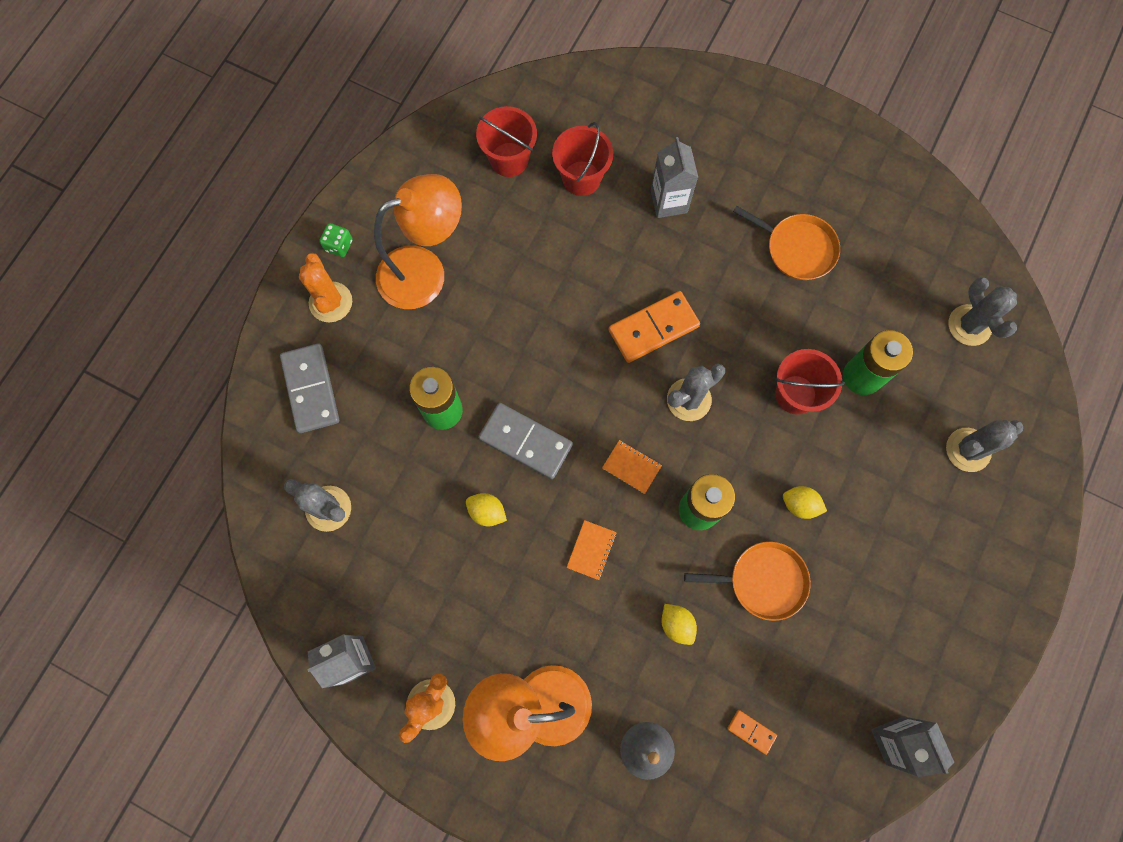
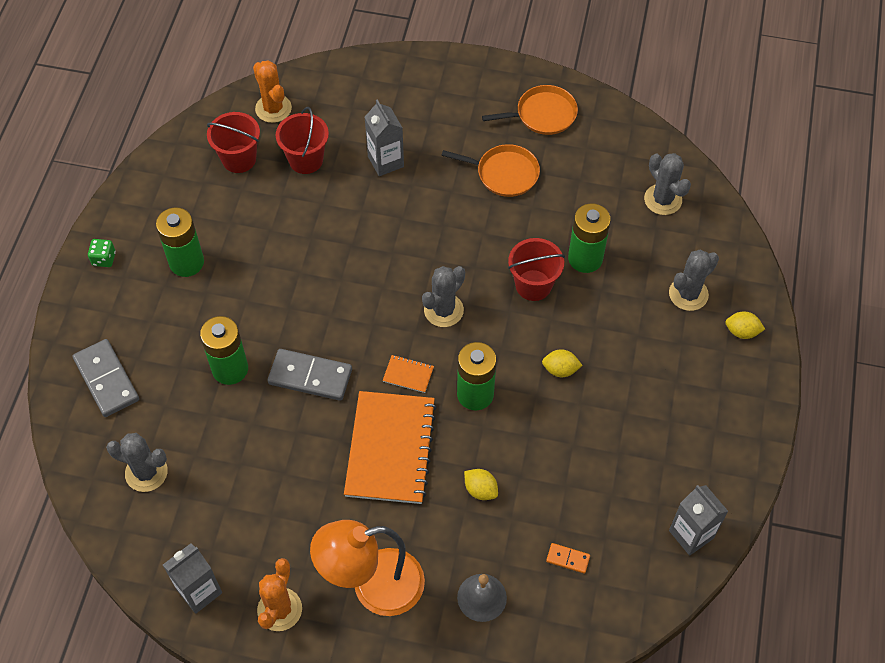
camera: 15 degrees left, 15 degrees down
orange cactus [299,253,352,322] -> orange cactus moved to [253,60,292,123]
orange lamp [374,174,462,309] -> green battery [156,207,204,277]
yellow lemon [466,493,507,526] -> yellow lemon moved to [725,311,765,339]
orange notebook [566,520,617,580] -> orange notebook [344,391,437,504], size x2.47
orange domino [608,291,700,363] -> none
orange pan [684,542,811,621] -> orange pan moved to [482,85,578,135]

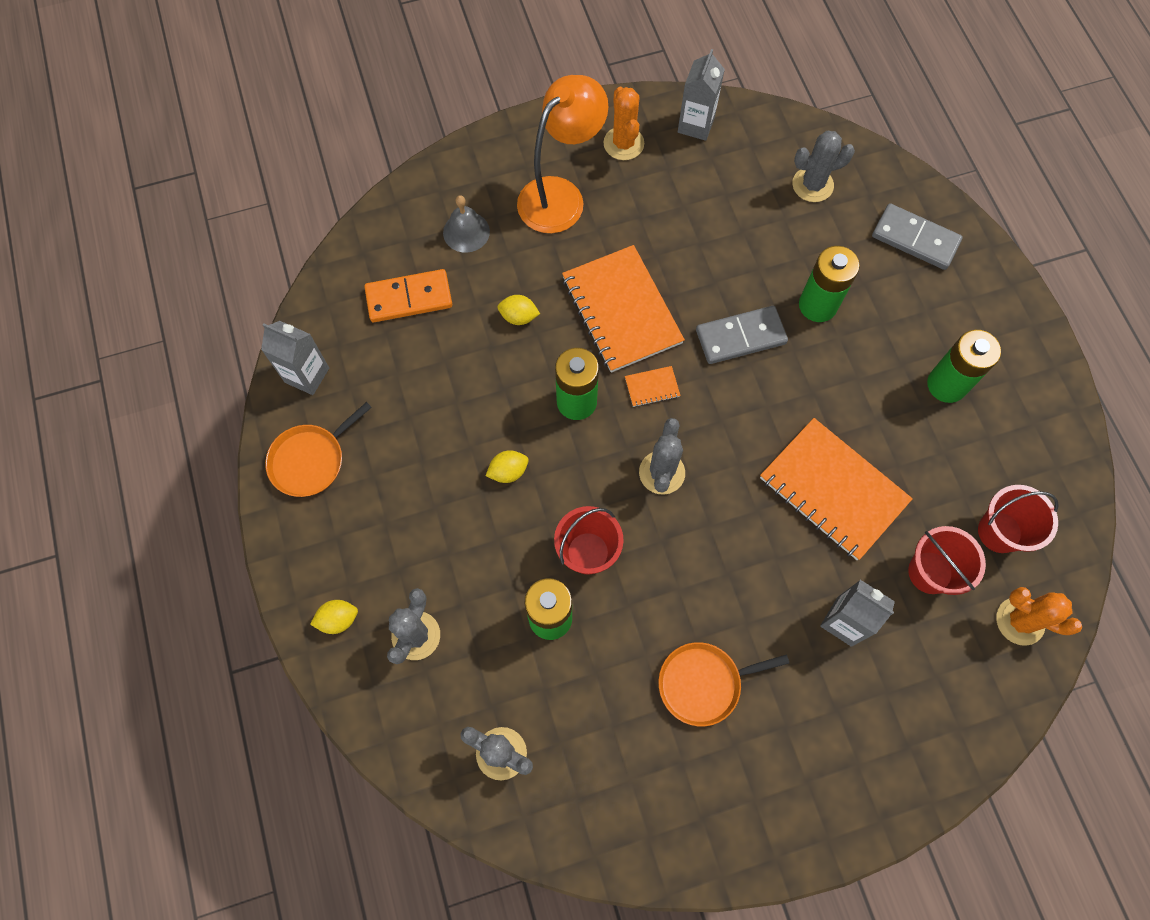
camera: 150 degrees right, 10 degrees up
green dice [88,239,116,267] -> none
orange pan [482,85,578,135] -> orange pan moved to [265,402,372,497]
orange domino [546,543,590,574] -> orange domino [364,269,452,322], size x2.06
none -> orange notebook [760,418,913,560]

